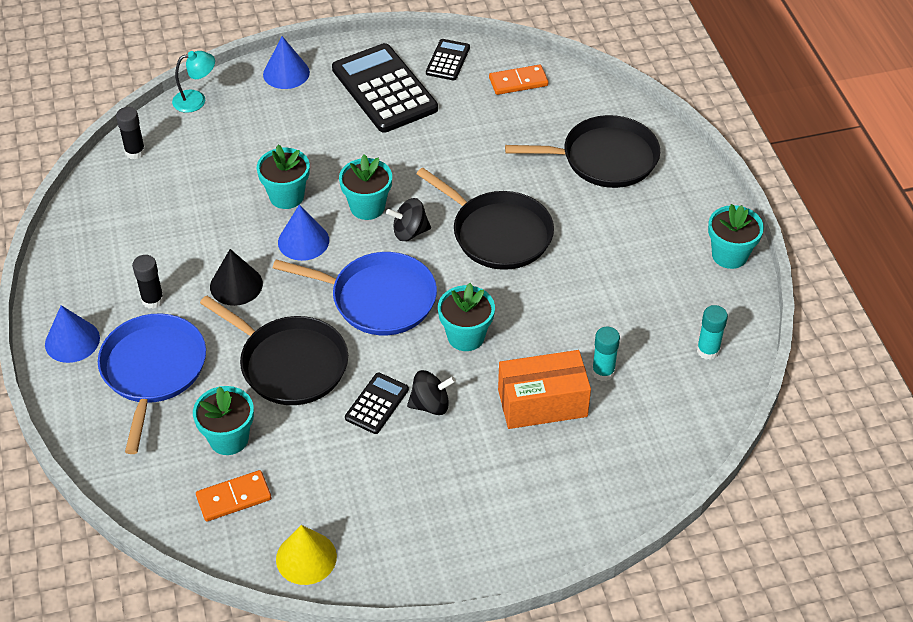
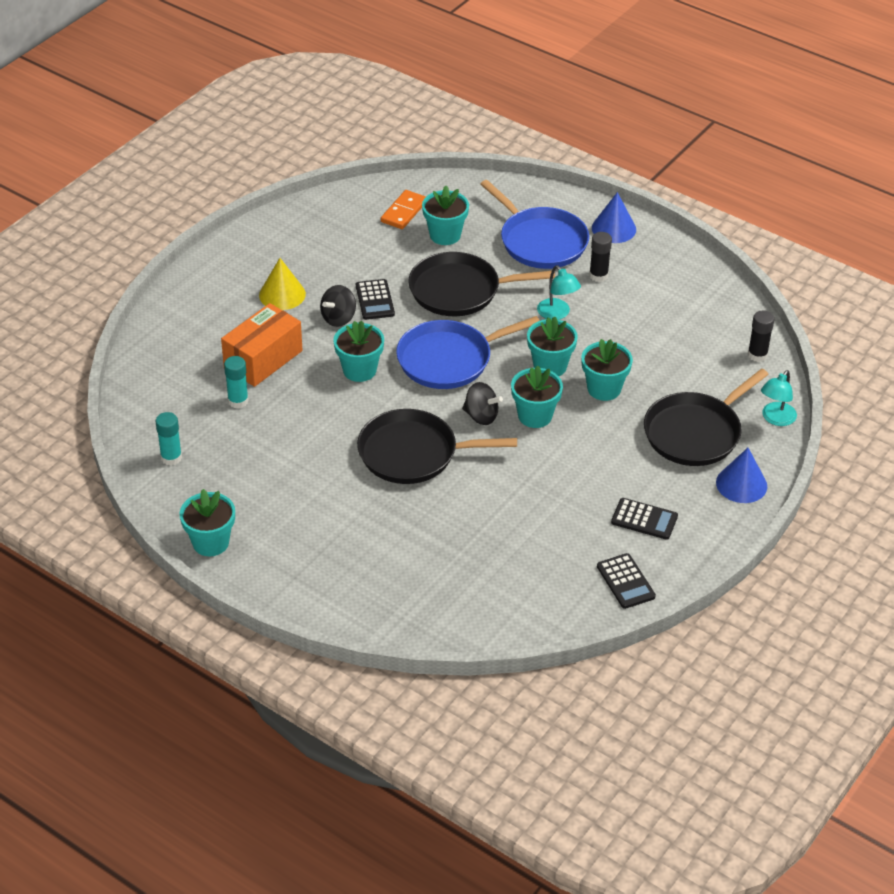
camera: 140 degrees right, 5 degrees down
black cone [210,249,263,306] -> turquoise lamp [537,265,581,320]
yellow cone [276,525,337,585] -> yellow cone moved to [259,258,306,310]
blue cone [278,204,329,261] -> turquoise flower pot [527,317,578,376]
black calculator [332,43,438,133] -> black calculator [611,498,678,540], size x0.49
black spinning top [386,198,431,241] -> black spinning top turned 75 degrees clockwise [462,382,503,425]
orange domino [489,65,548,95] -> none
black pan [505,115,660,188] -> black pan moved to [644,368,769,466]

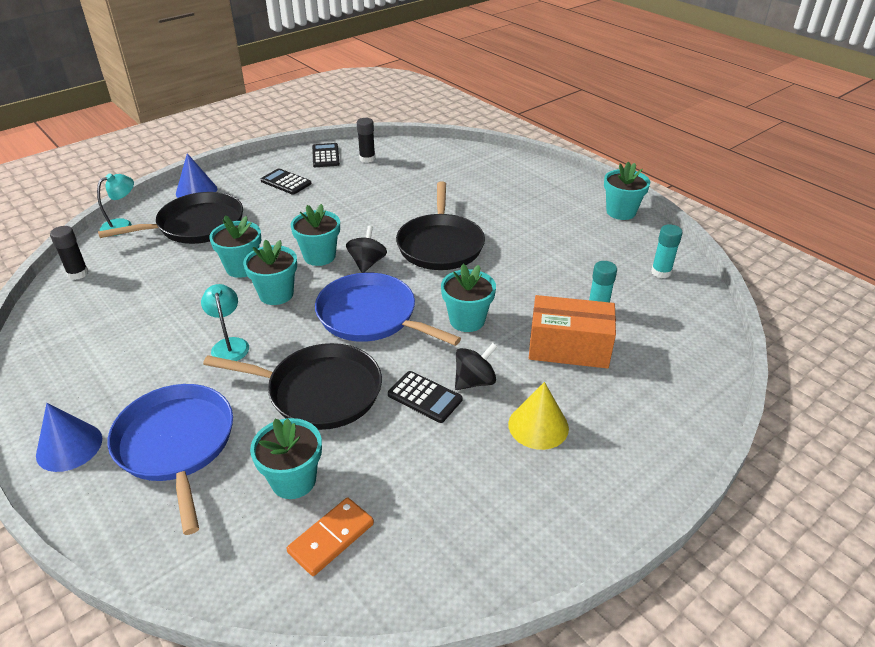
camera: 165 degrees left, 5 degrees down
orange box [221,303,303,387] -> orange box turned 45 degrees clockwise [529,295,616,369]
black calculator [356,279,395,320] -> black calculator turned 120 degrees clockwise [388,371,463,423]
black pan [357,409,517,484] -> black pan turned 75 degrees clockwise [396,182,485,270]
blue pan [396,316,540,389] -> blue pan turned 135 degrees counterclockwise [315,273,461,346]
black spinning top [462,382,503,425] -> black spinning top turned 60 degrees clockwise [346,226,387,273]
black glue stick [589,232,612,282] -> black glue stick moved to [357,118,375,163]

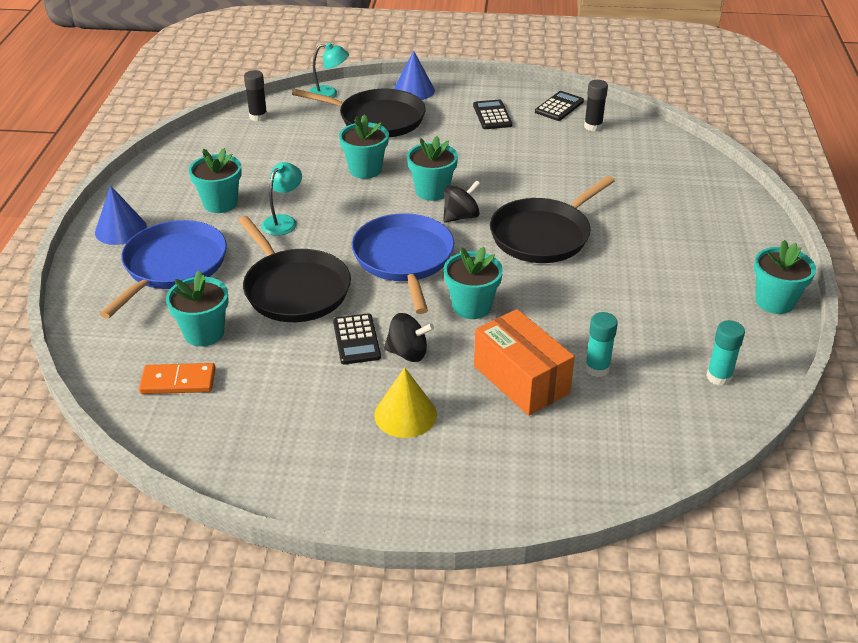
camera: 45 degrees right, 0 degrees up
turquoise flower pot [243,239,297,305] -> turquoise flower pot moved to [189,148,242,213]

